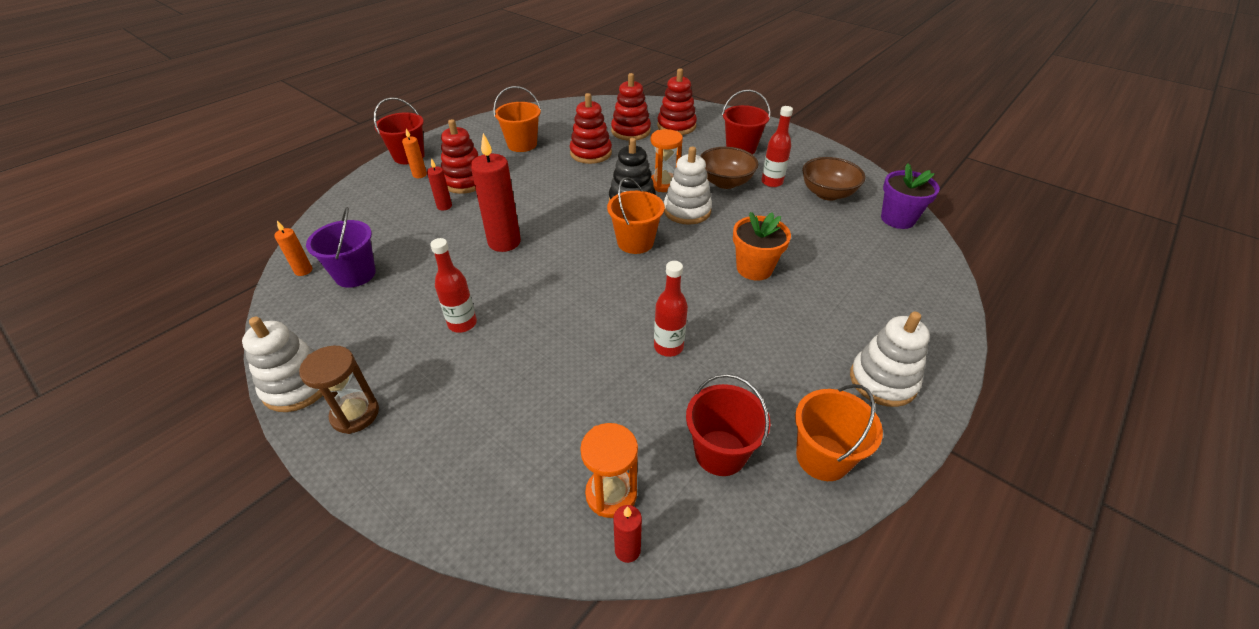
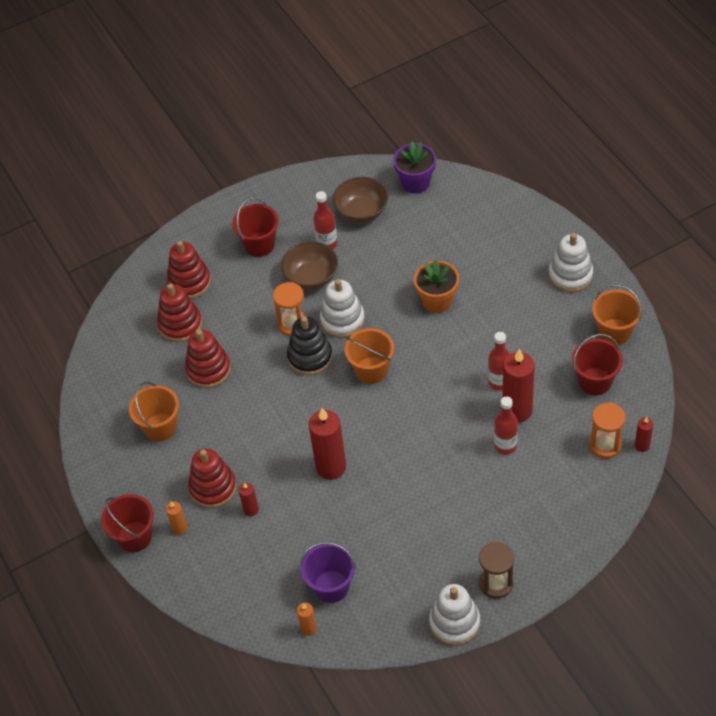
camera: 65 degrees left, 10 degrees up
red bottle [430,238,477,333] -> red bottle moved to [494,396,518,455]
none -> red candle [503,349,535,423]

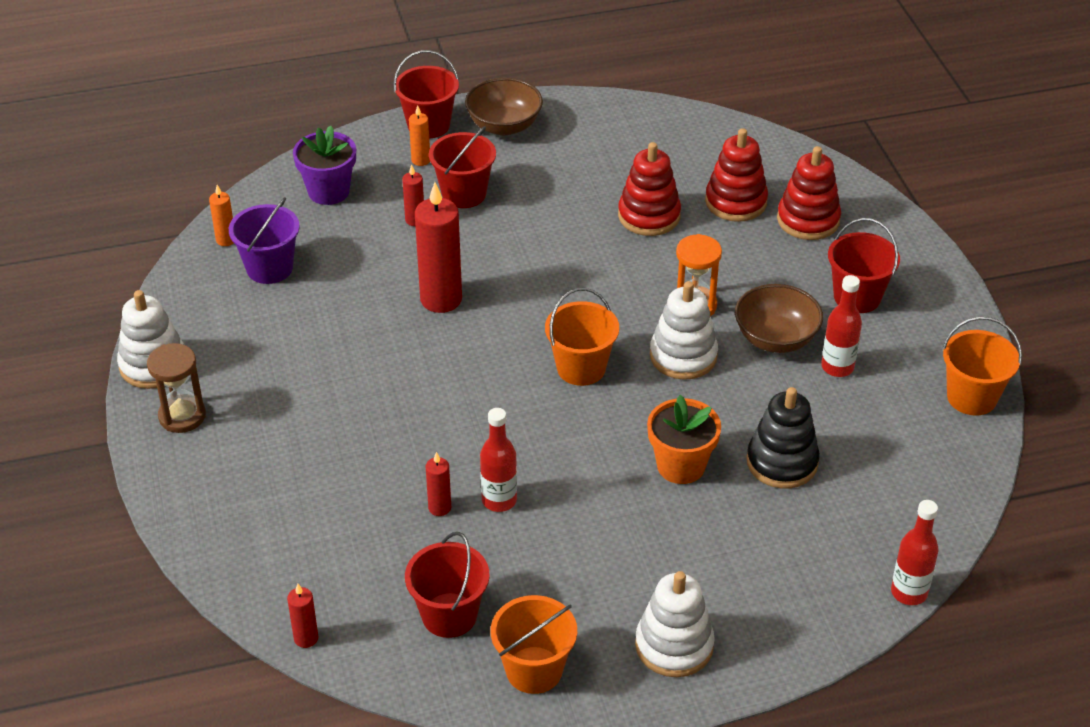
camera: 100 degrees right, 10 degrees down
orange bucket [129,382,179,442] -> orange bucket moved to [942,317,1022,415]
red stacking toy [188,448,237,508] -> red bucket [429,126,496,208]
black stacking toy [287,316,332,375] -> black stacking toy moved to [747,387,820,488]
brown bowl [333,177,388,223] -> brown bowl moved to [465,78,543,135]
purple flower pot [393,142,436,194] -> purple flower pot moved to [293,126,356,205]
red bottle [494,396,518,455] -> red bottle moved to [891,500,939,605]
red candle [503,349,535,423] -> red candle [426,452,451,516], size x0.49
orange hourglass [589,402,626,459] -> none

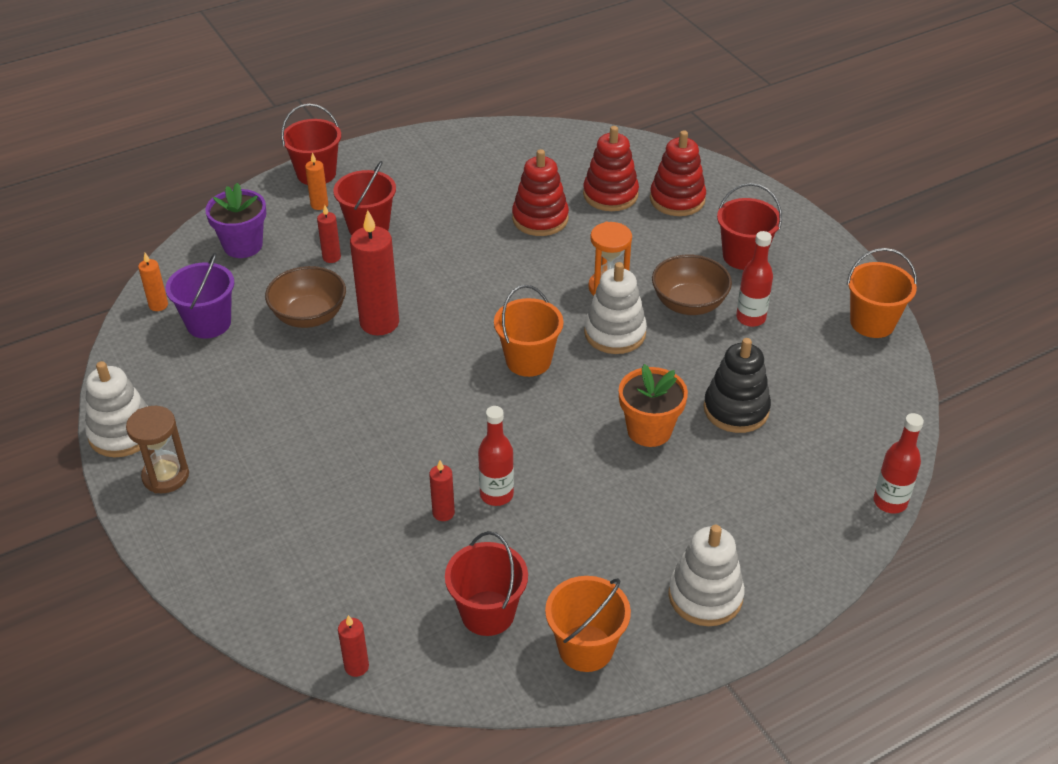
camera: 15 degrees left, 0 degrees up
brown bowl [465,78,543,135] -> brown bowl moved to [265,266,346,328]

